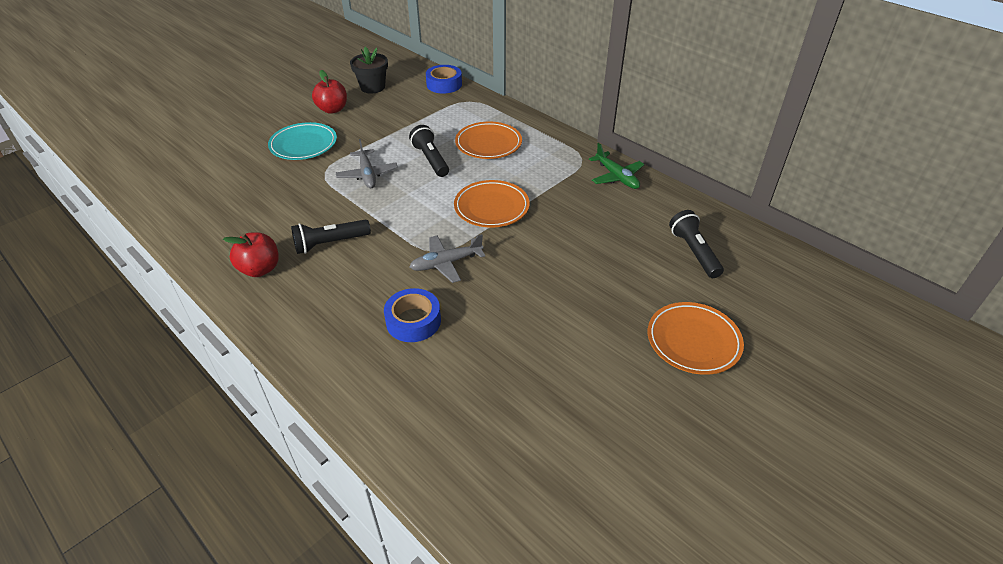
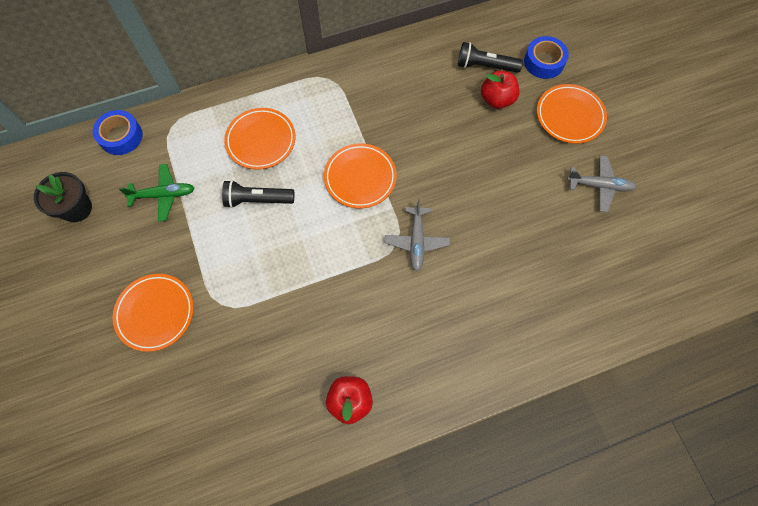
camera: 65 degrees left, 25 degrees up
turquoise plate [268,122,337,160] -> orange plate [113,274,194,352]
black flashlight [291,219,371,254] -> none
red apple [312,70,347,114] -> red apple moved to [481,71,519,109]
grey plane [336,139,398,188] -> grey plane moved to [567,155,637,212]
blue tape [384,288,441,342] -> blue tape moved to [524,36,569,79]
green plane [589,143,645,189] -> green plane moved to [119,164,195,222]

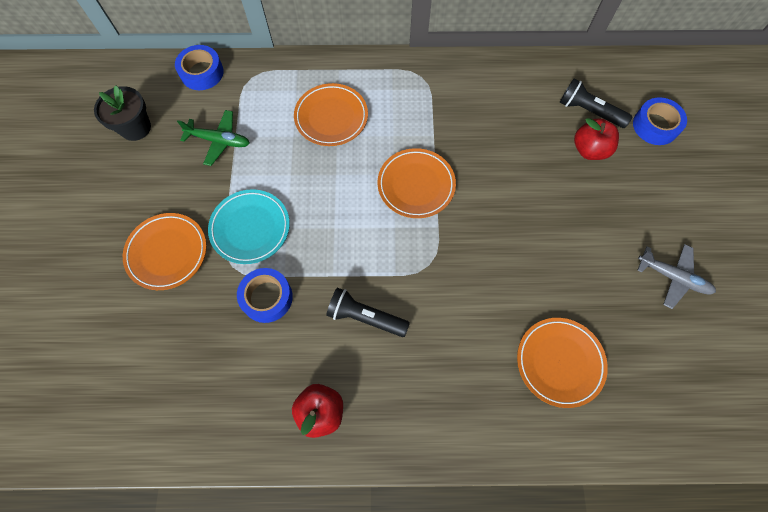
camera: 20 degrees right, 0 degrees up
black flashlight [222,180,294,208] -> black flashlight moved to [326,288,410,337]
grey plane [385,199,450,271] -> none
orange plate [537,84,607,144] -> orange plate moved to [517,318,608,408]
none -> turquoise plate [208,189,290,264]
none -> blue tape [237,268,293,323]

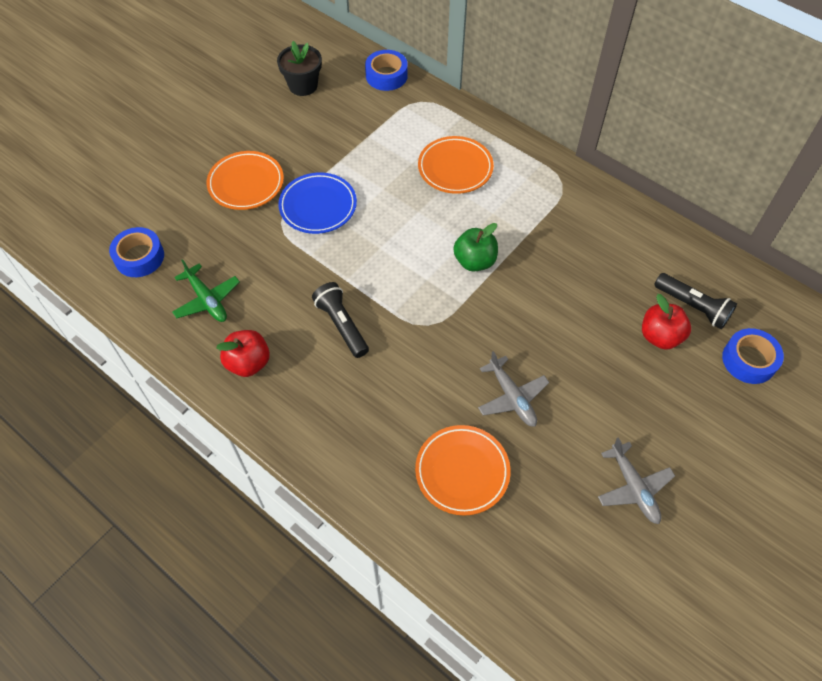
camera: 40 degrees right, 10 degrees down
green plane [177,110,249,166] -> green plane moved to [172,259,240,322]
turquoise plate [208,189,290,264] -> blue plate [278,172,357,234]
blue tape [237,268,293,323] -> blue tape moved to [109,227,164,277]
orange plate [378,148,456,218] -> green apple [453,223,498,271]
black flashlight [560,79,633,128] -> black flashlight turned 150 degrees clockwise [654,273,737,329]
none -> grey plane [478,351,549,427]

